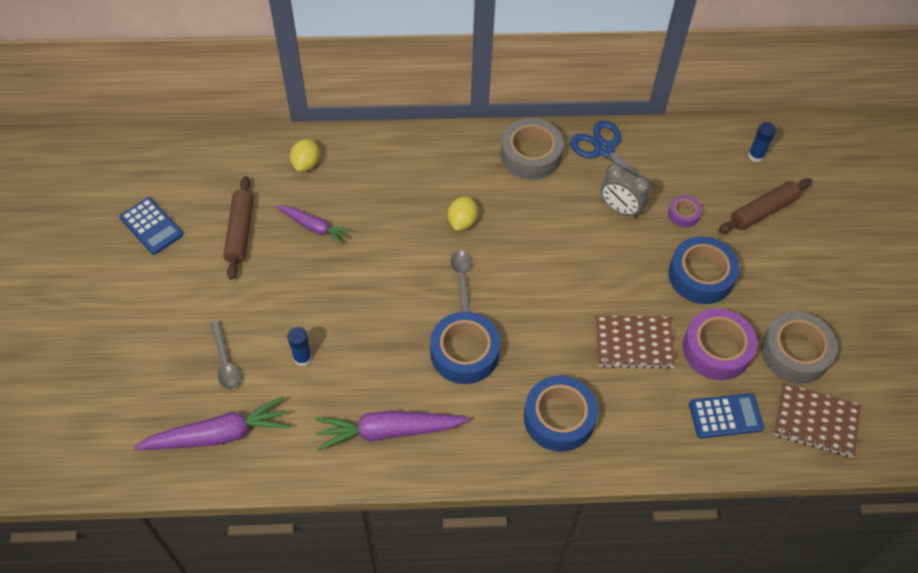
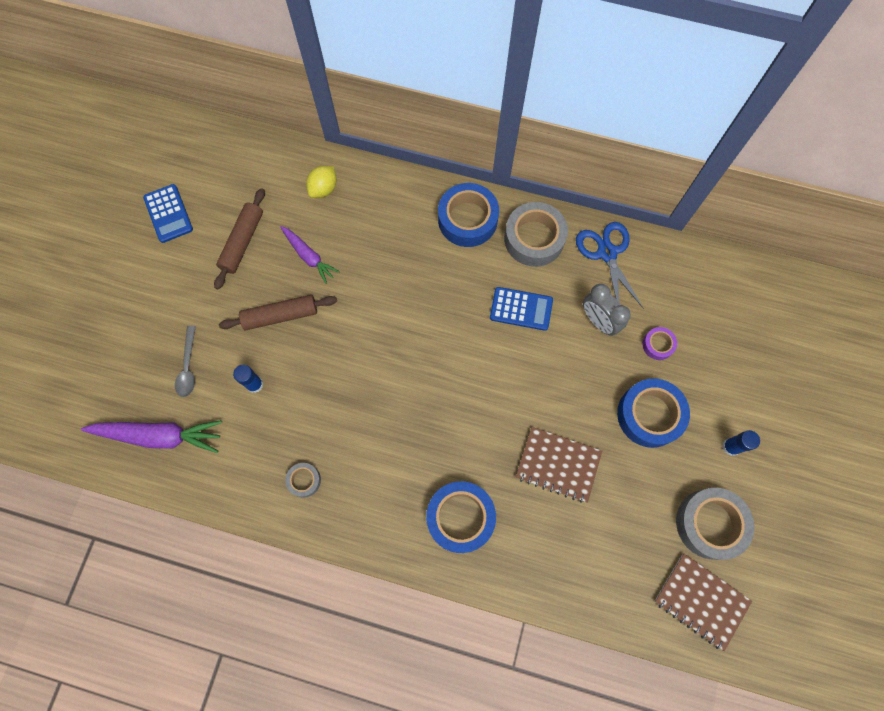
camera: 20 degrees right, 15 degrees up
purple carrot [315,411,469,451] -> grey tape [285,463,321,497]
blue tape [430,312,500,384] -> blue tape moved to [438,183,499,247]
yellow lemon [447,196,478,231] -> none
grey spoon [451,250,471,312] -> none
purple tape [683,308,757,380] -> none
blue calculator [689,393,764,438] -> blue calculator moved to [490,287,553,331]
brown rolling pin [718,178,812,233] -> brown rolling pin moved to [219,295,337,331]
blue glue stick [748,122,776,162] -> blue glue stick moved to [722,430,760,456]

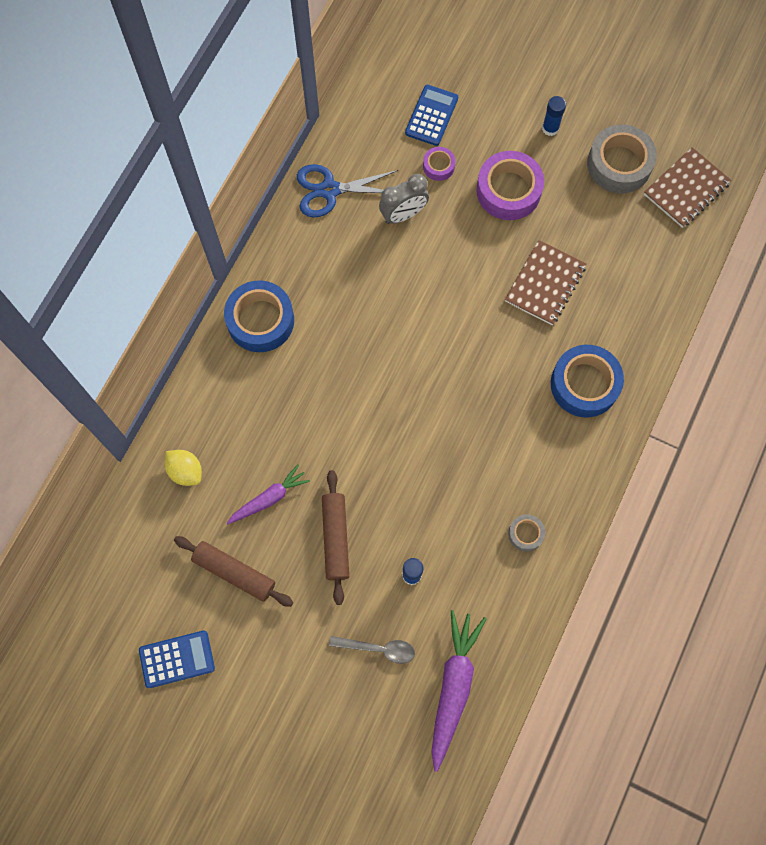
camera: 80 degrees left, 0 degrees up
blue calculator [490,287,553,331] -> blue calculator moved to [405,85,458,146]
grey tape [504,202,568,267] -> none
blue tape [617,378,690,448] -> purple tape [476,151,544,220]

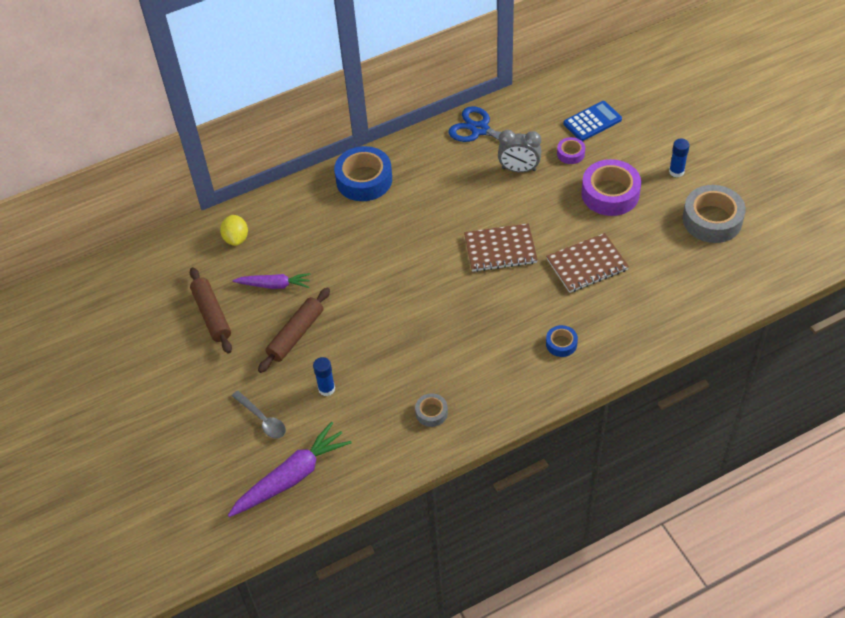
camera: 40 degrees right, 20 degrees down
blue calculator [139,631,215,688] -> none
blue tape [551,345,624,417] -> blue tape [546,325,578,357], size x0.50
brown notebook [644,147,732,228] -> brown notebook moved to [464,223,538,272]

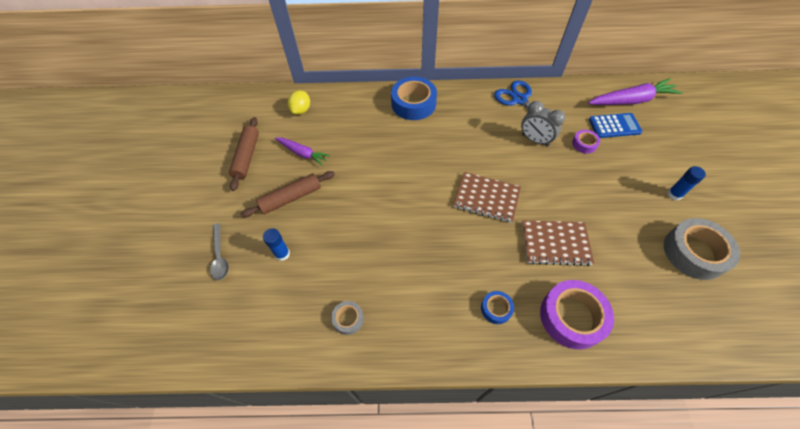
camera: 25 degrees right, 5 degrees up
purple carrot [228,421,352,517] -> purple carrot moved to [588,78,683,105]
purple tape [581,159,641,216] -> purple tape moved to [540,280,614,349]

